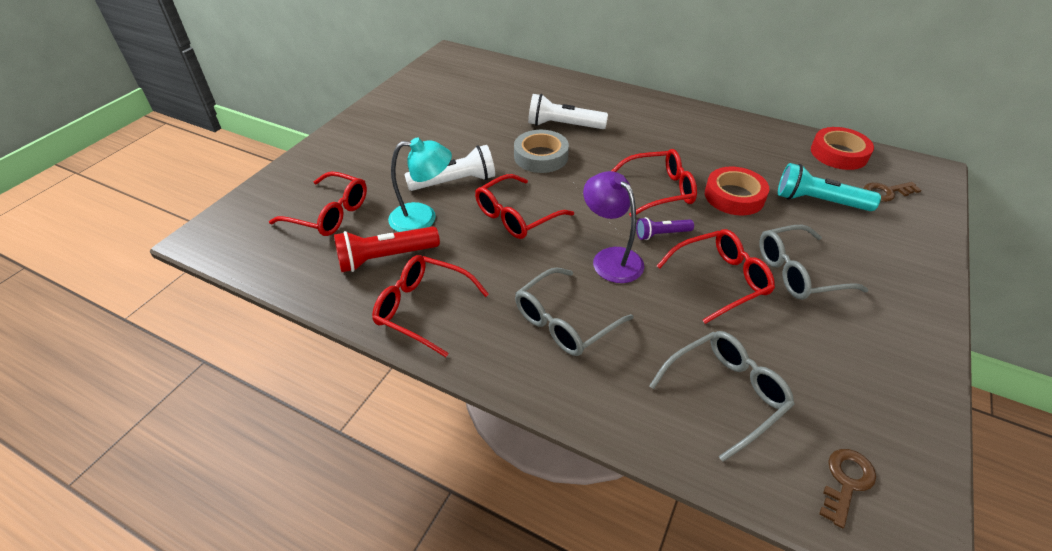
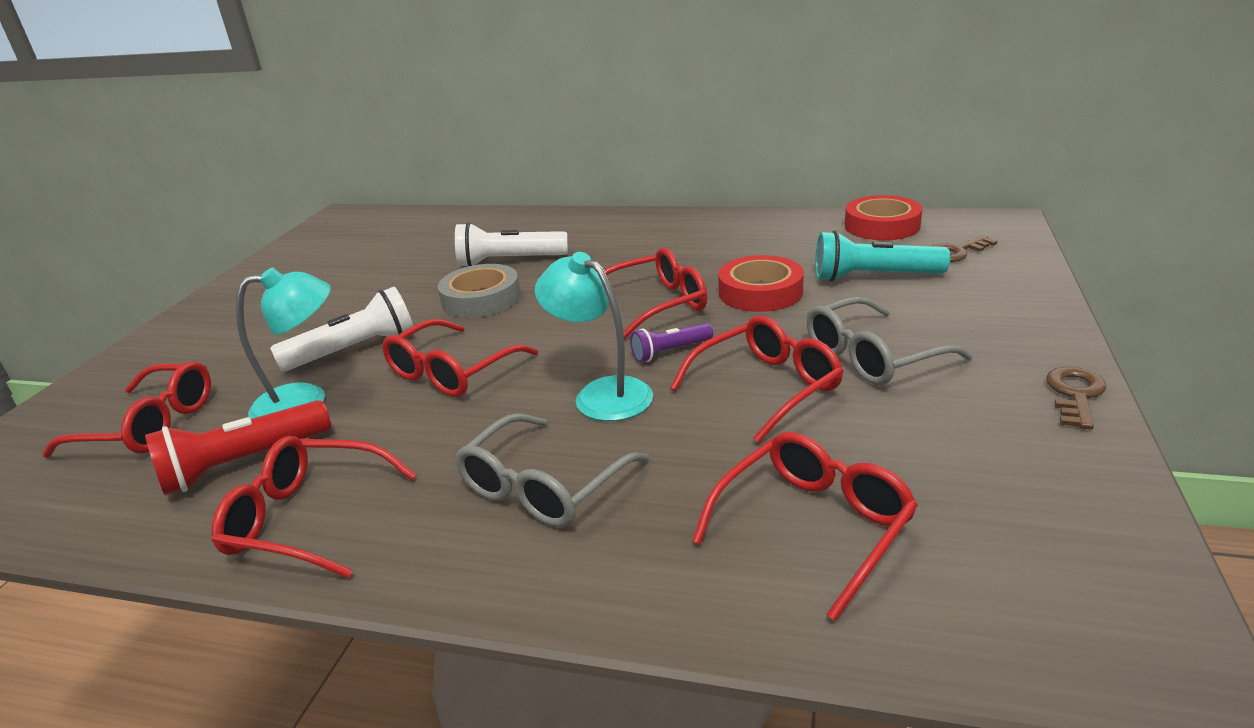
camera: 10 degrees left, 15 degrees down
purple lamp [583,171,644,283] -> turquoise lamp [535,252,653,421]
grey glasses [649,331,795,462] -> red glasses [692,432,918,621]
brown key [819,449,876,528] -> brown key moved to [1046,367,1107,429]

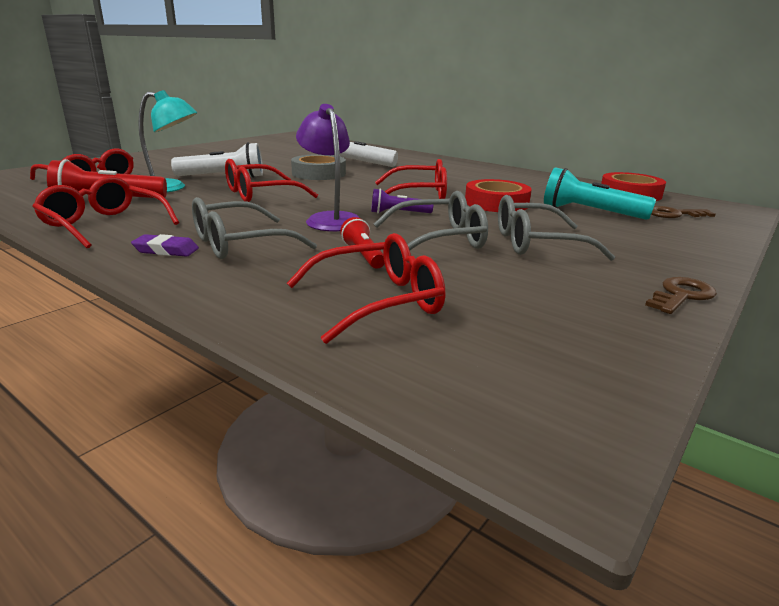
camera: 20 degrees right, 5 degrees down
turquoise lamp [535,252,653,421] -> purple lamp [296,104,359,232]
red glasses [670,316,844,443] -> grey glasses [374,191,488,250]
none -> purple eraser [131,234,199,257]
none -> red flashlight [340,217,385,269]

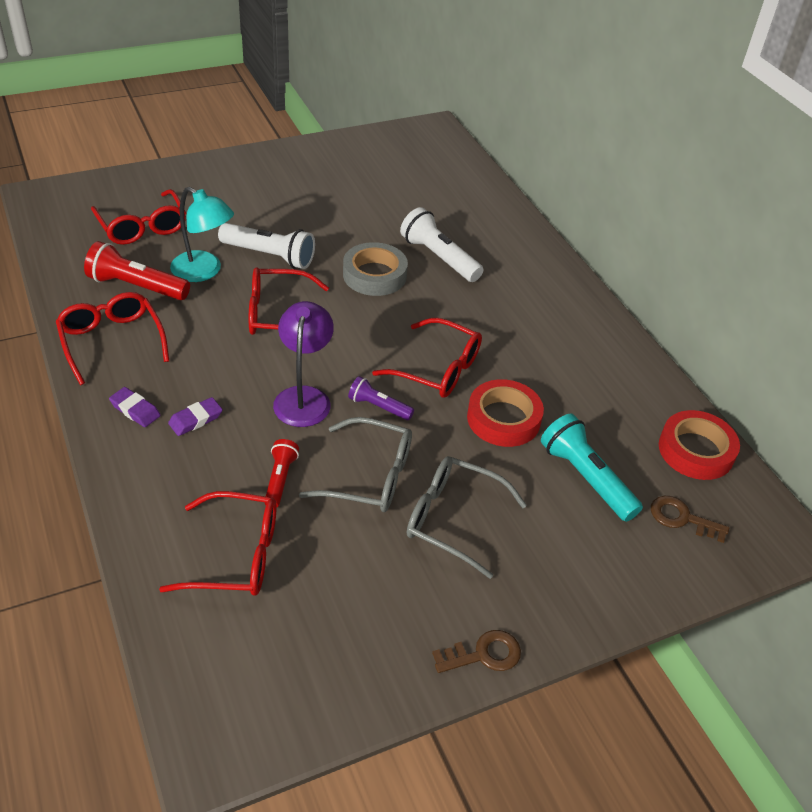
camera: 25 degrees right, 20 degrees up
grey glasses [192,197,317,259] -> purple eraser [168,397,222,436]

